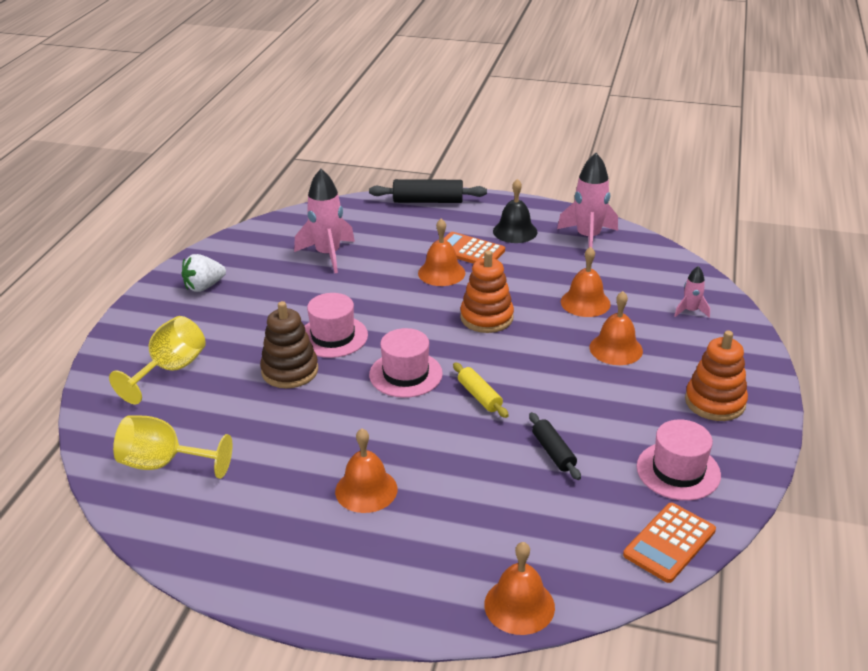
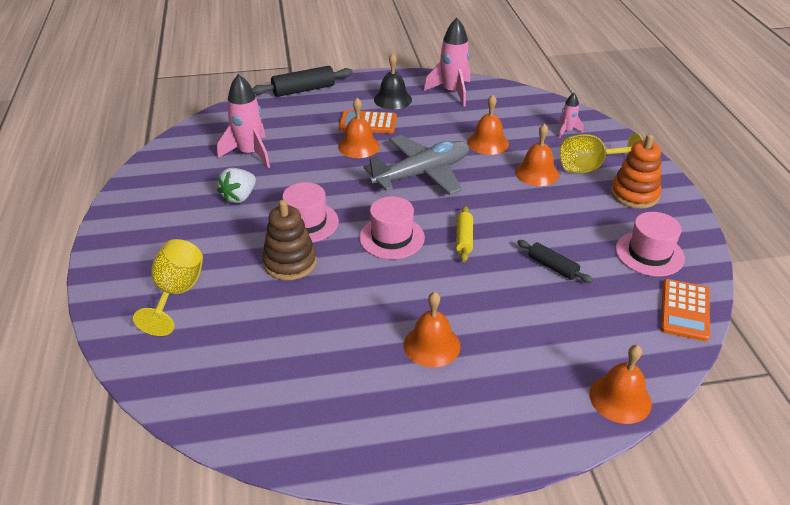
camera: 25 degrees left, 5 degrees up
yellow goblet [113,416,232,479] -> yellow goblet moved to [560,133,643,173]
white strawberry [182,254,226,292] -> white strawberry moved to [217,168,256,204]
yellow rolling pin [453,362,509,418] -> yellow rolling pin turned 60 degrees clockwise [456,206,473,262]
orange stacking toy [460,250,514,333] -> grey plane [363,135,469,195]

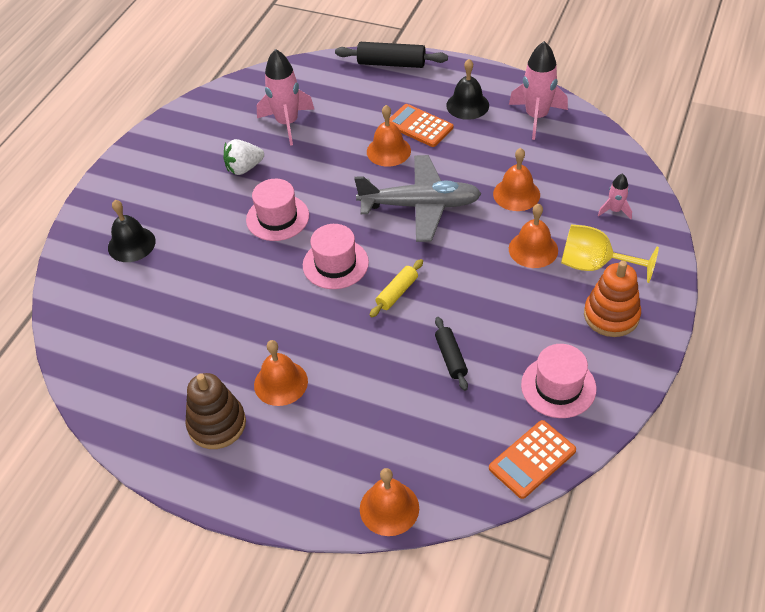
camera: 35 degrees right, 10 degrees up
yellow goblet [133,239,203,336] -> black bell [108,200,156,262]
brown stacking toy [262,200,317,280] -> brown stacking toy moved to [185,373,246,449]

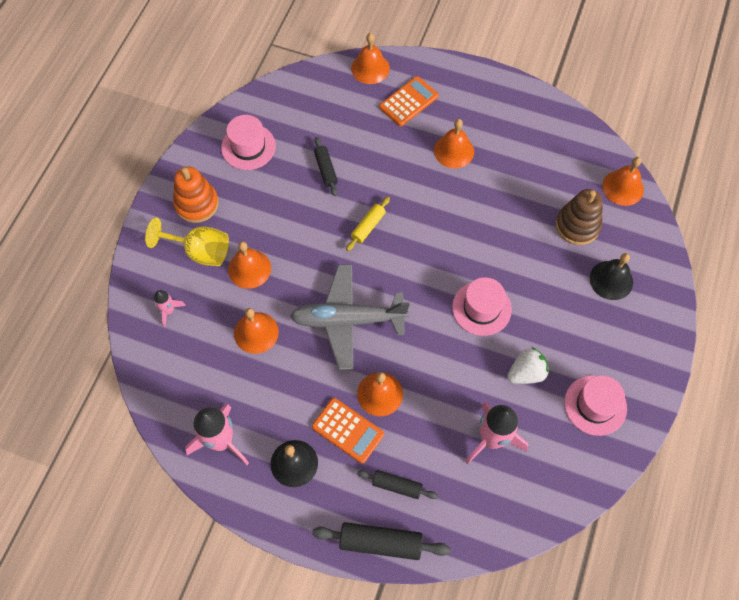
camera: 175 degrees right, 15 degrees up
brown stacking toy [185,373,246,449] -> brown stacking toy moved to [556,189,603,245]
pink hat [303,224,369,289] -> pink hat moved to [564,375,627,436]
orange calculator [489,420,576,499] -> orange calculator moved to [379,76,439,126]
none -> black rolling pin [357,470,438,499]
none -> orange bell [602,157,644,206]

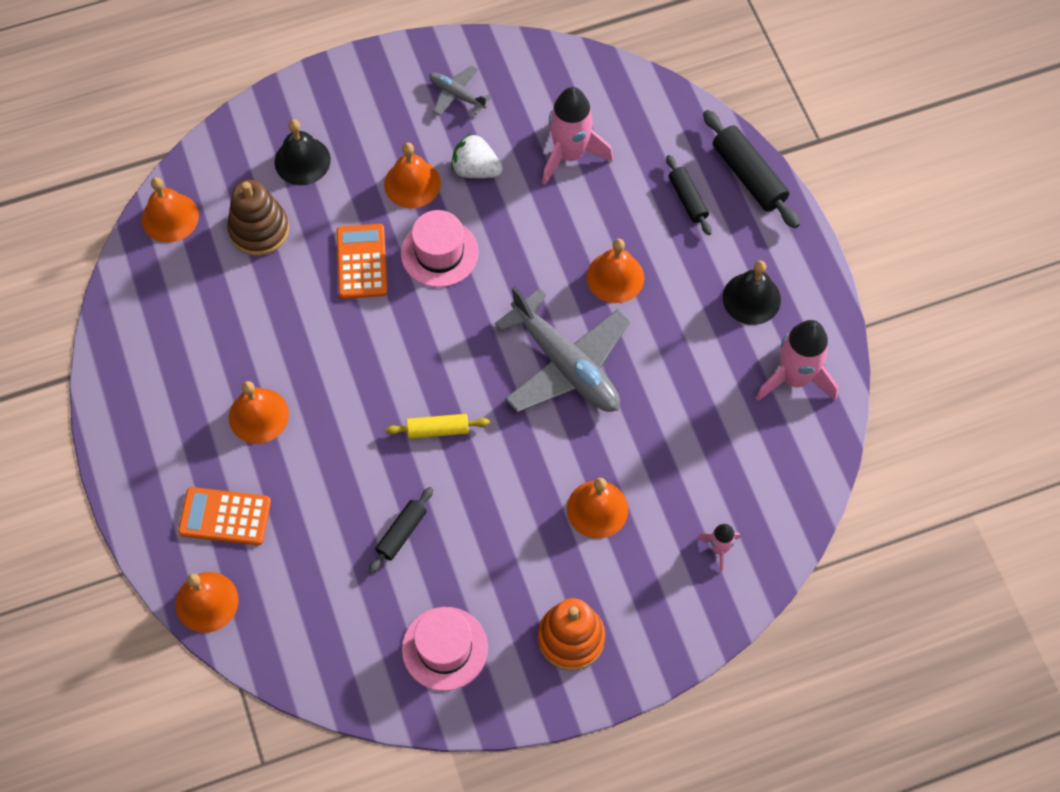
camera: 130 degrees left, 0 degrees up
yellow goblet [145,217,229,266] -> none
orange bell [234,308,279,354] -> orange bell moved to [384,142,441,208]
orange calculator [312,398,384,464] -> orange calculator moved to [336,224,388,299]
pink hat [564,375,627,436] -> grey plane [429,65,491,116]

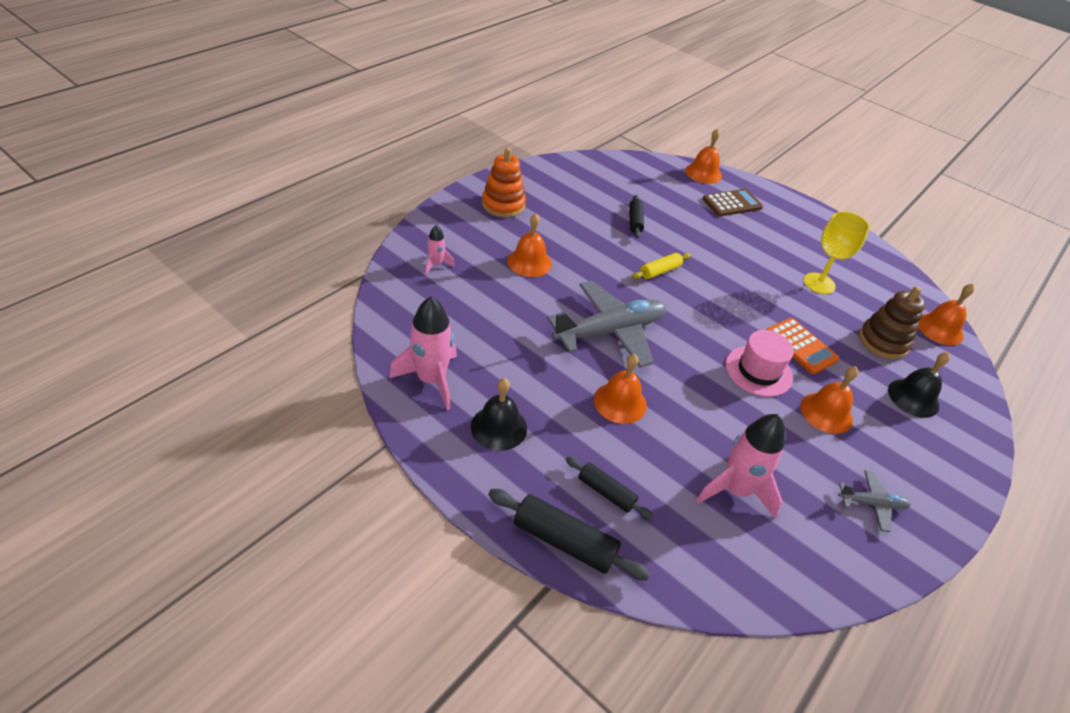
camera: 145 degrees right, 20 degrees down
orange calculator [178,487,271,545] -> brown calculator [703,189,763,217]
orange bell [229,381,289,444] -> none
pink hat [402,607,488,691] -> none
white strawberry [451,133,503,178] -> none
grey plane [495,286,630,413] -> grey plane turned 135 degrees clockwise [547,281,666,368]
none -> yellow goblet [804,211,870,294]

